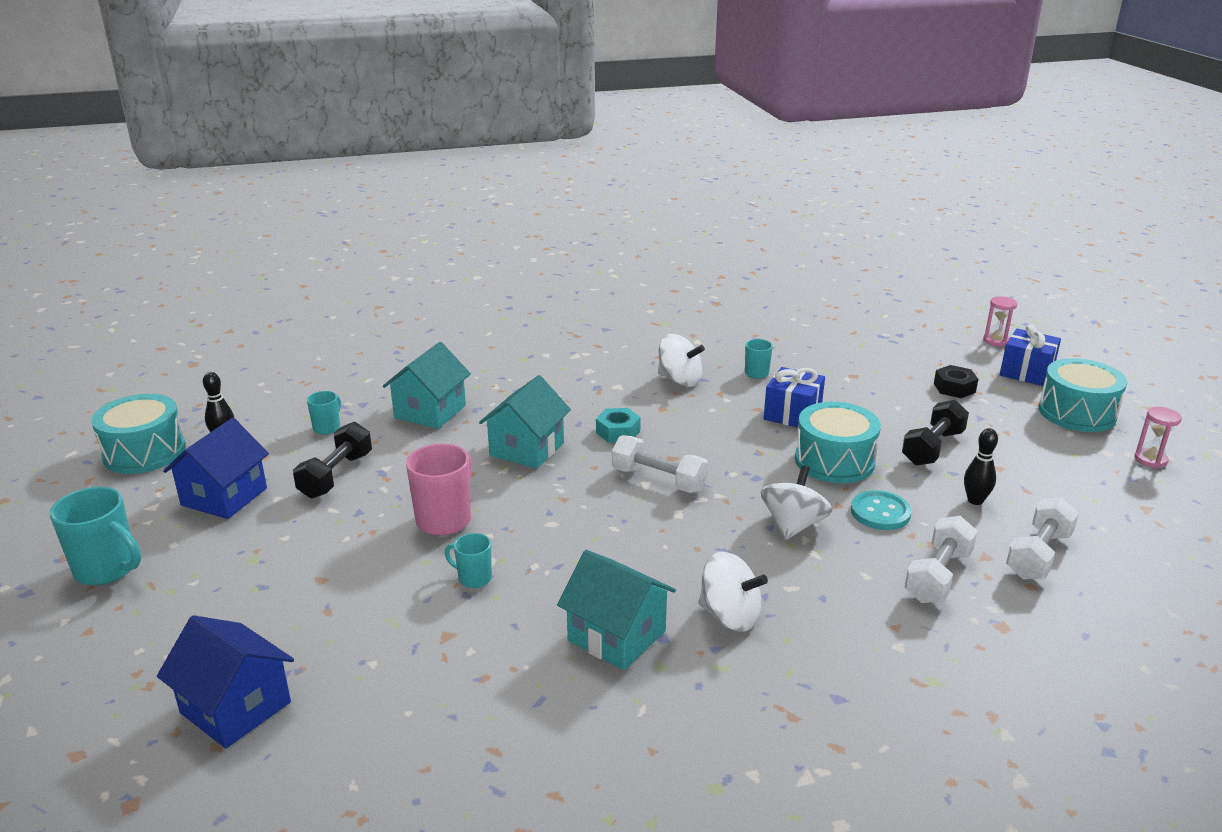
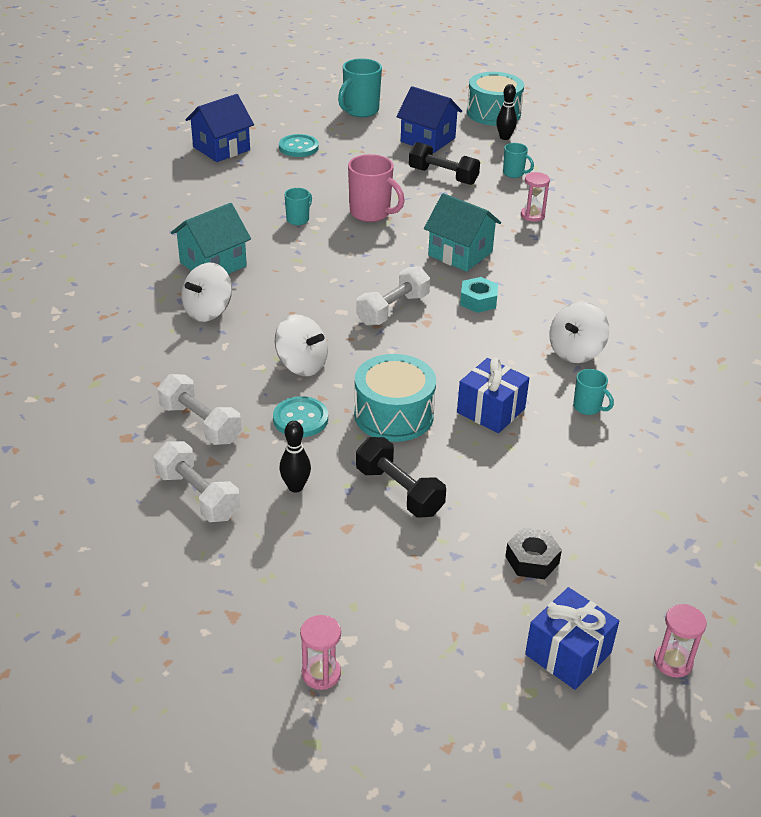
camera: 100 degrees right, 10 degrees up
turquoise house [383,342,471,429] -> pink hourglass [521,172,550,222]
turquoise drum [1039,358,1127,432] -> none
none -> turquoise button [279,134,319,157]

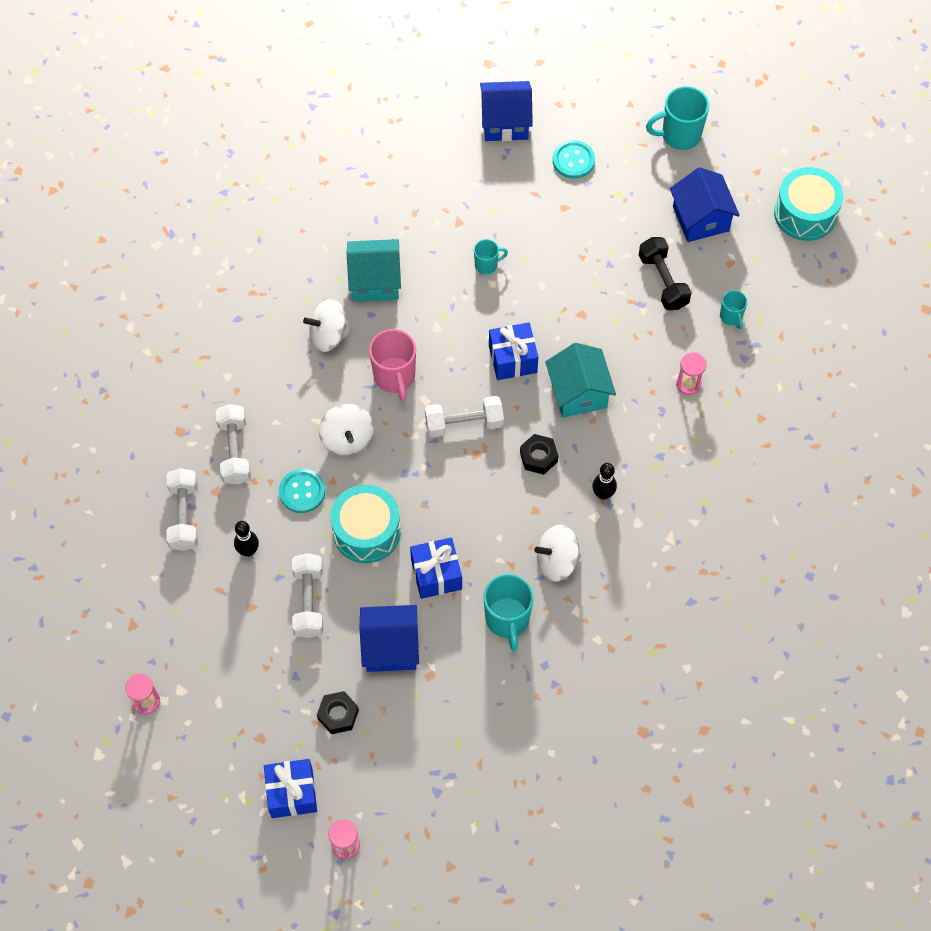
camera: 40 degrees right, 25 degrees up
pink mug [348,154,405,222] -> pink mug moved to [369,329,416,401]
black dumbbell [356,437,446,517] -> white dumbbell [292,553,323,638]
turquoise nut [460,277,498,313] -> black nut [520,434,558,475]
black bowling pin [496,84,517,140] -> black bowling pin moved to [592,463,617,500]
turquoise mug [573,369,614,415] -> turquoise mug [484,574,534,651], size x1.80
none -> blue house [360,605,419,672]
none -> blue gift [489,322,538,380]

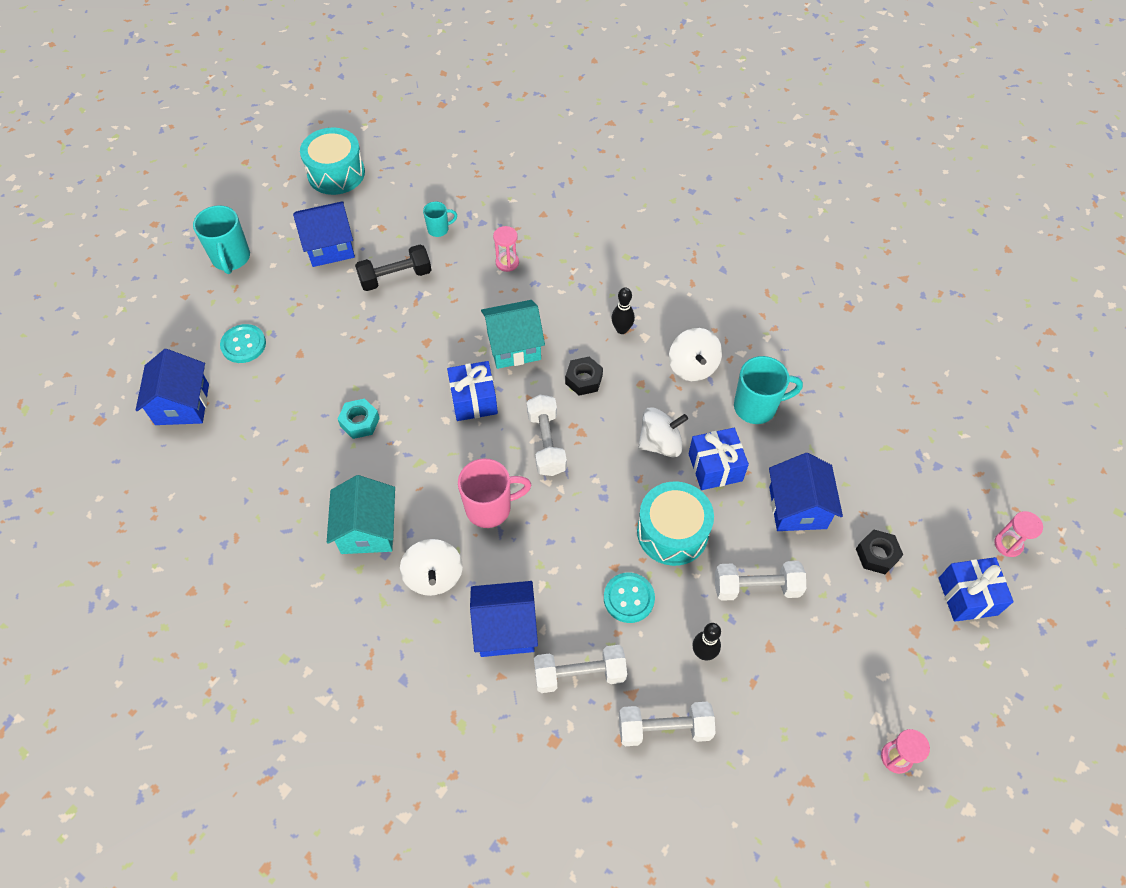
camera: 90 degrees left, 5 degrees down
white spinning top [319,404,374,455] -> white spinning top moved to [638,407,688,457]
turquoise mug [474,239,508,274] -> turquoise nut [338,399,380,439]
none -> blue house [470,581,538,657]

